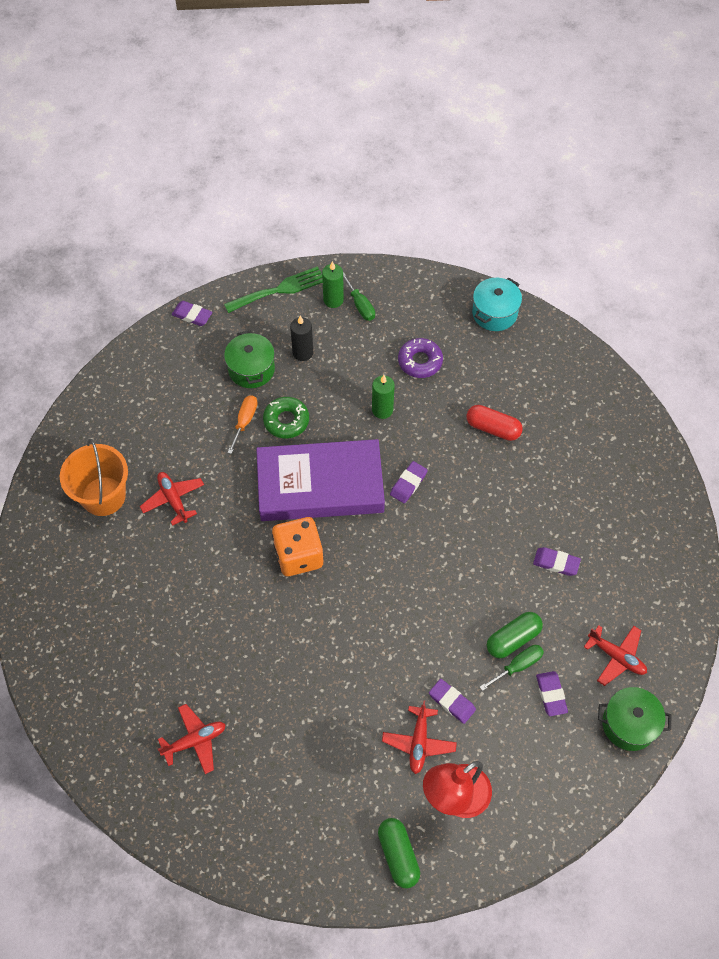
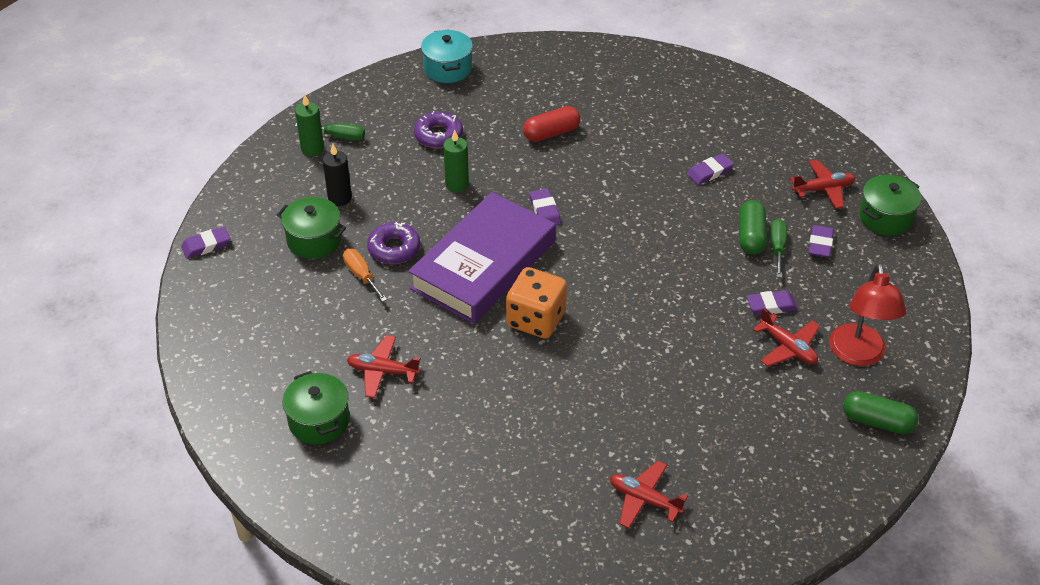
camera: 50 degrees left, 15 degrees down
orange bucket [60,439,128,516] -> green pot [282,371,350,444]
red plane [158,704,226,774] -> red plane turned 75 degrees counterclockwise [610,461,688,528]
green fork [224,266,323,313] -> none
green donut [263,397,309,438] -> purple donut [367,222,421,264]
purple eraser [536,671,568,716] -> purple eraser turned 75 degrees clockwise [808,225,834,258]

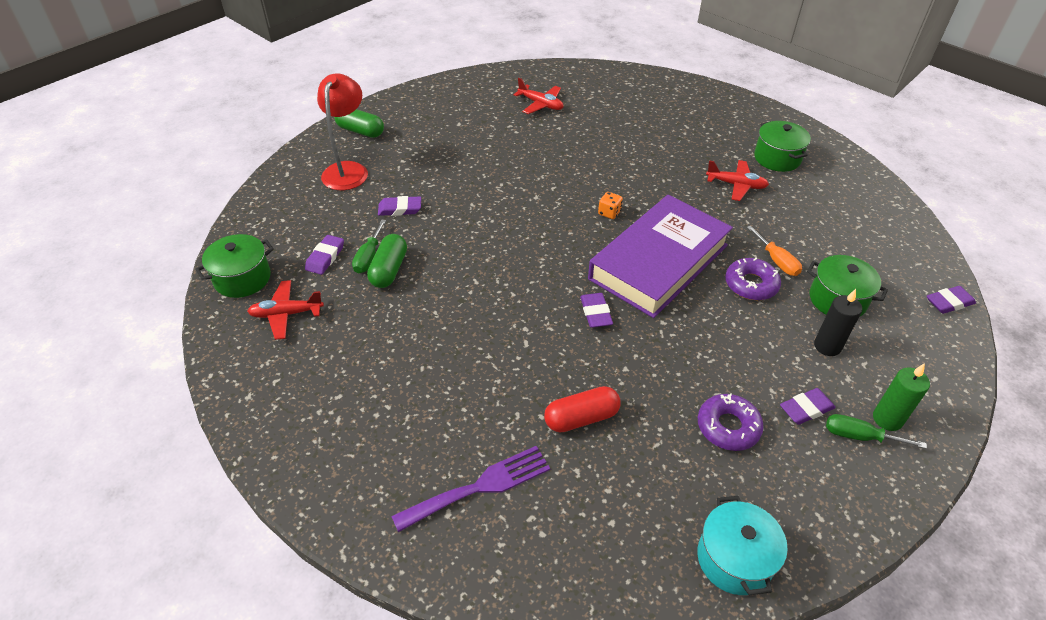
camera: 175 degrees left, 0 degrees up
green candle [443,129,469,192] -> none
orange dice [506,267,567,338] -> orange dice [598,192,623,219], size x0.44
purple eraser [687,154,734,185] -> purple eraser moved to [780,388,836,425]
red plane [753,308,820,367] -> none
none -> purple fork [391,446,550,532]

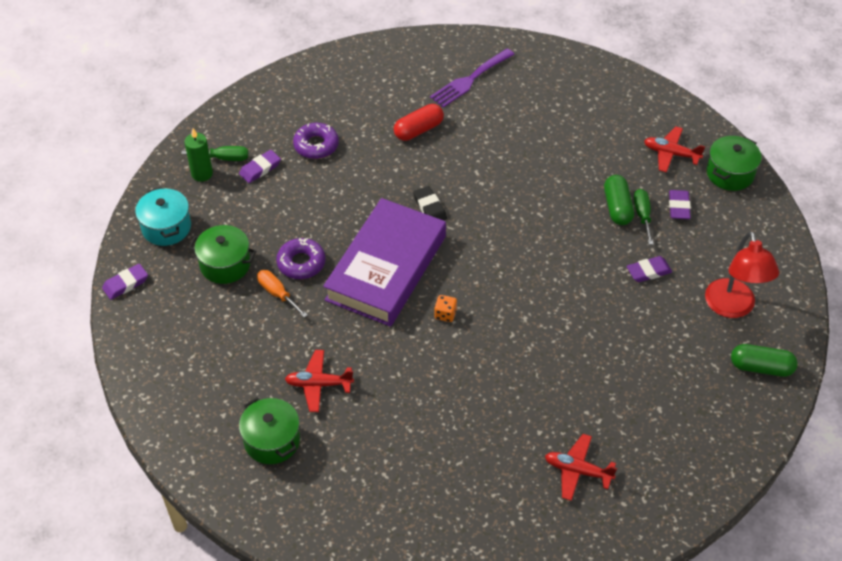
camera: 165 degrees right, 5 degrees up
red plane [247,280,324,340] -> red plane turned 135 degrees counterclockwise [644,126,705,172]
purple eraser [580,293,613,328] -> black eraser [413,186,447,220]
turquoise pot [697,496,788,595] -> turquoise pot moved to [135,187,191,246]
black candle [814,289,862,356] -> none

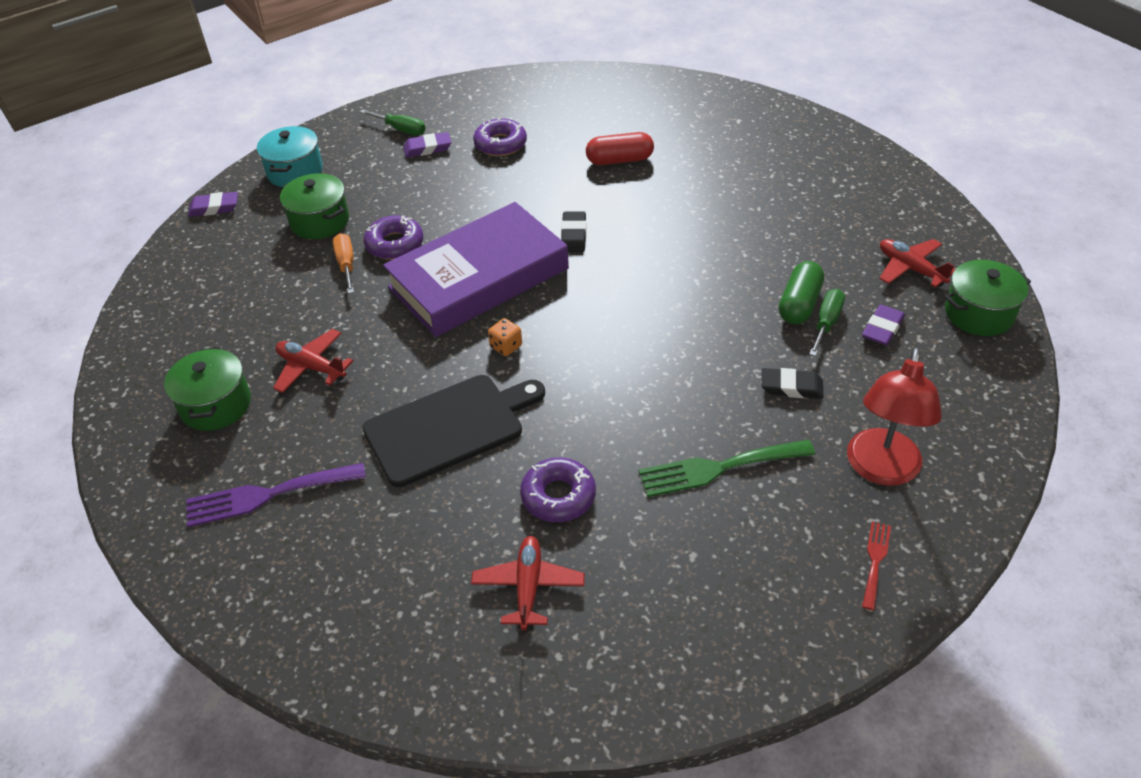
camera: 30 degrees right, 5 degrees down
green candle [185,128,213,182] -> none
purple fork [430,49,515,108] -> purple fork moved to [186,463,366,527]
red plane [545,434,617,501] -> red plane turned 45 degrees clockwise [471,536,585,630]
purple eraser [627,256,672,282] -> black eraser [762,368,824,399]
green capsule [731,344,798,377] -> red fork [862,521,891,610]
none -> black cutting board [362,375,545,487]
none -> purple donut [520,457,596,522]
none -> green fork [639,440,815,497]

